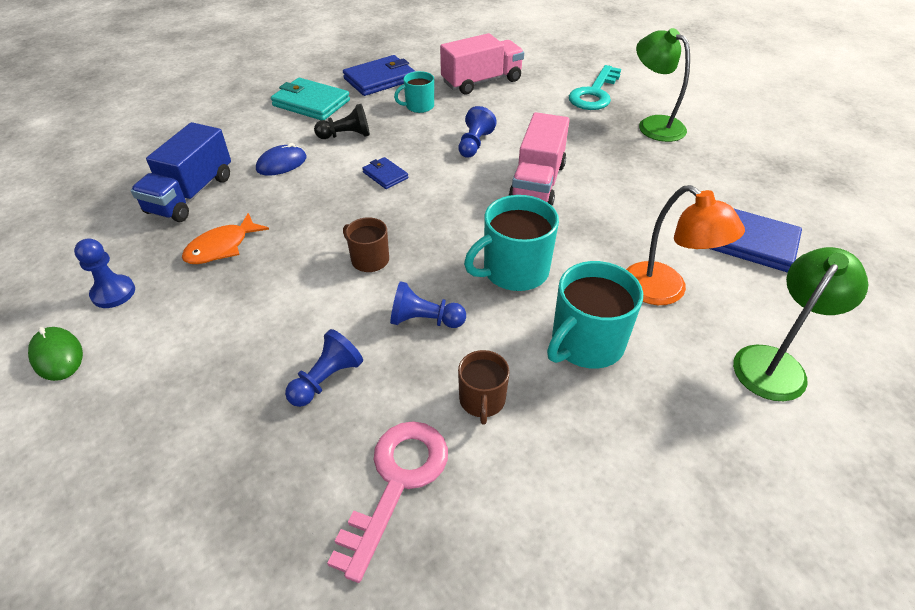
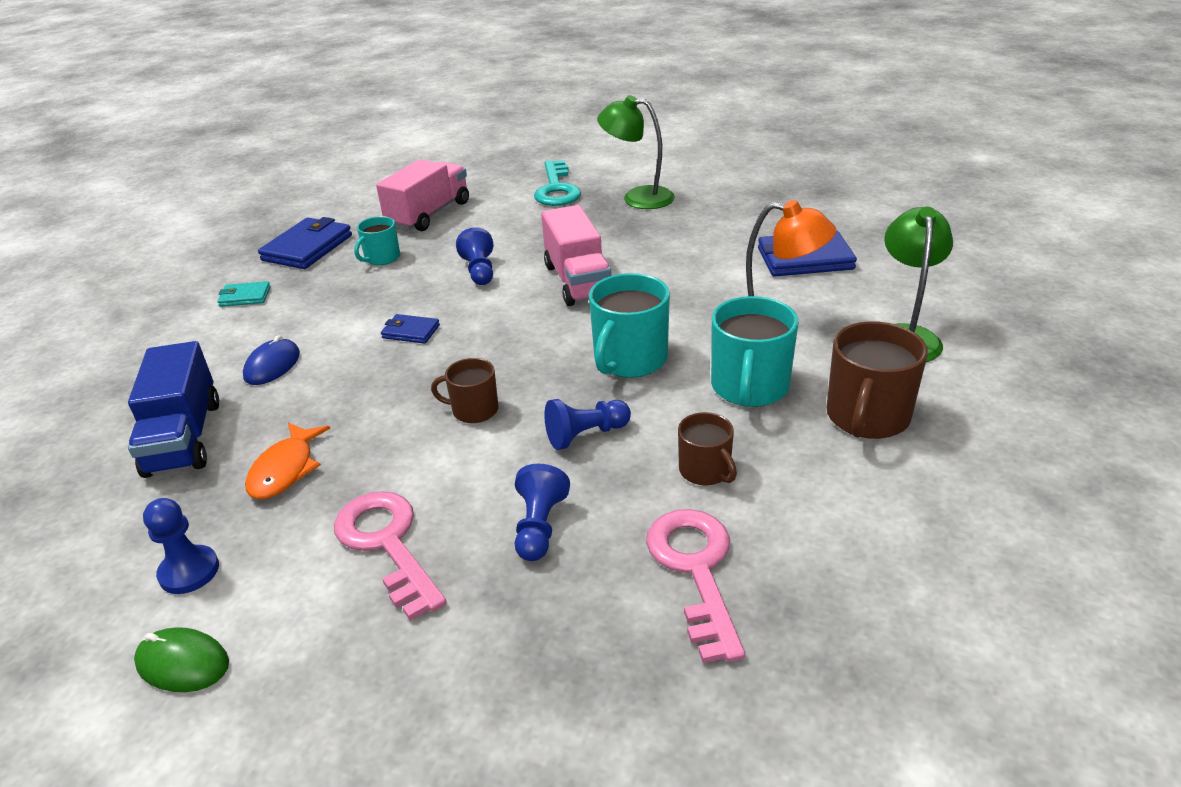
camera: 30 degrees left, 10 degrees down
turquoise wallet [271,78,350,120] -> turquoise wallet [217,281,271,307], size x0.53
black pawn [314,104,370,139] -> none
none -> pink key [334,491,447,620]
none -> brown mug [827,321,928,439]

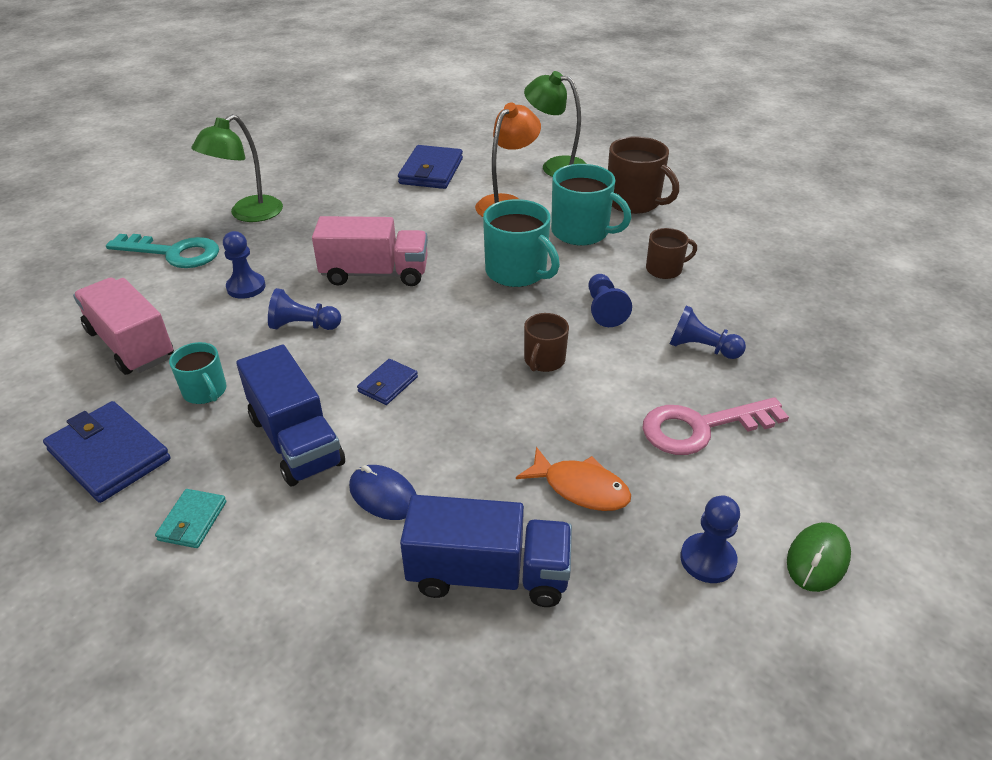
camera: 75 degrees left, 5 degrees up
pink key [646,509,745,663] -> none
none -> blue pawn [223,231,266,299]
none -> blue truck [236,345,345,486]

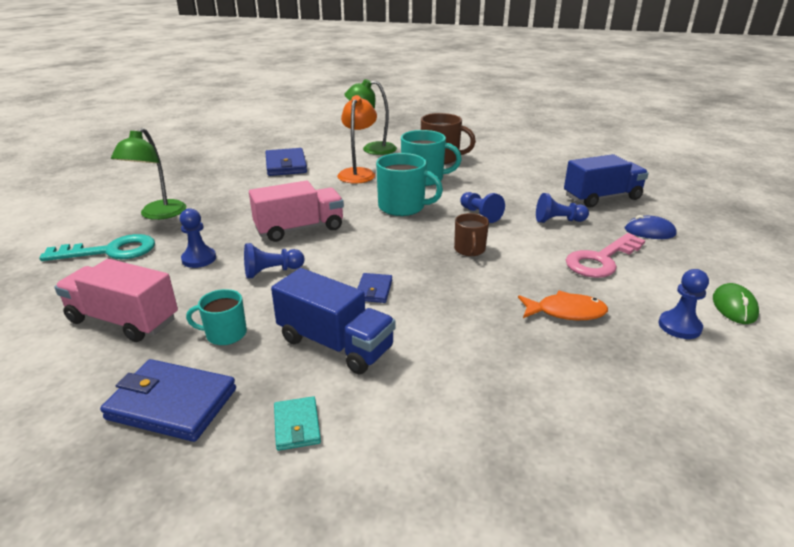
camera: 25 degrees left, 10 degrees down
turquoise mug [169,342,227,404] -> turquoise mug turned 150 degrees clockwise [186,289,247,345]
blue mouse [349,465,417,520] -> blue mouse moved to [625,215,676,239]
blue truck [400,495,572,607] -> blue truck moved to [564,154,649,207]
brown mug [646,228,697,279] -> none

